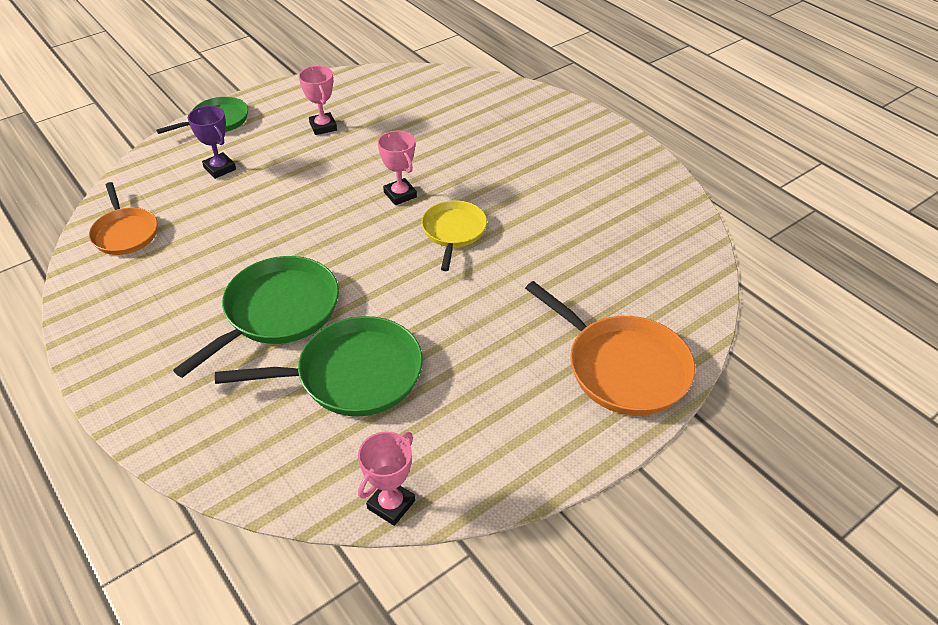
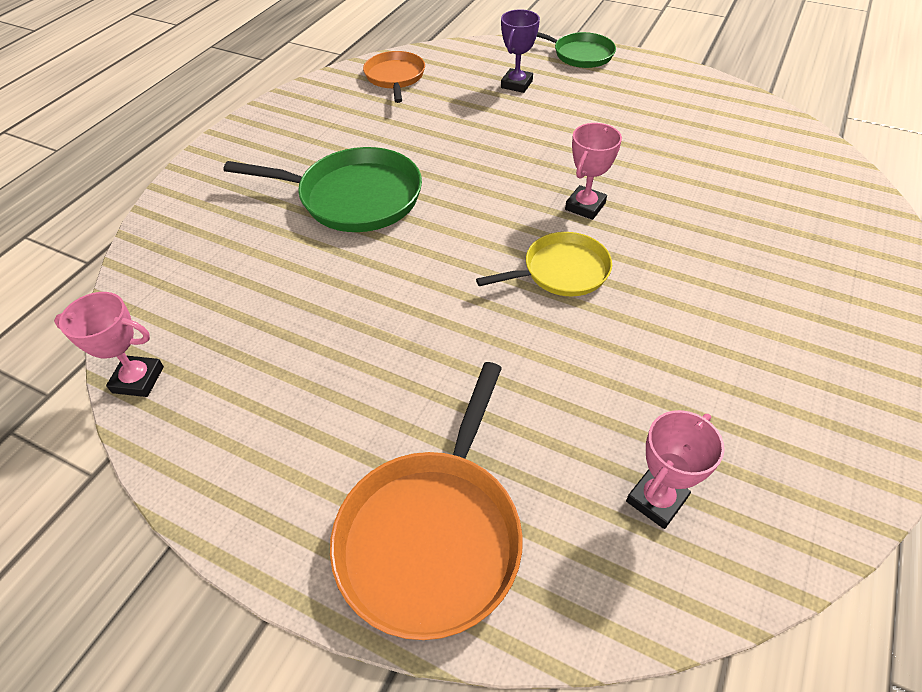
camera: 65 degrees right, 5 degrees up
orange pan [89,182,158,255] -> orange pan turned 135 degrees clockwise [363,51,425,103]
green pan [215,316,423,416] -> none
pink trophy [299,66,337,135] -> pink trophy moved to [626,410,725,529]

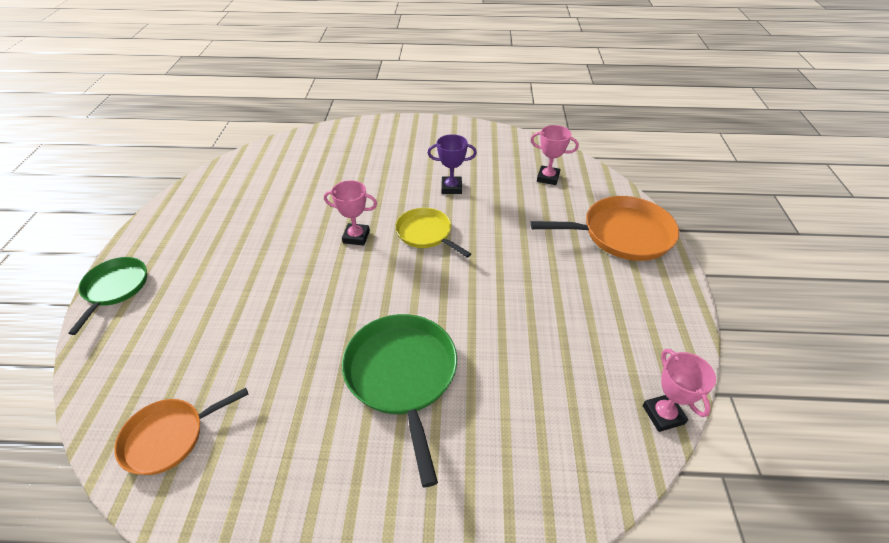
camera: 115 degrees left, 5 degrees down
purple trophy [501,9,540,93] -> purple trophy moved to [428,134,477,194]

